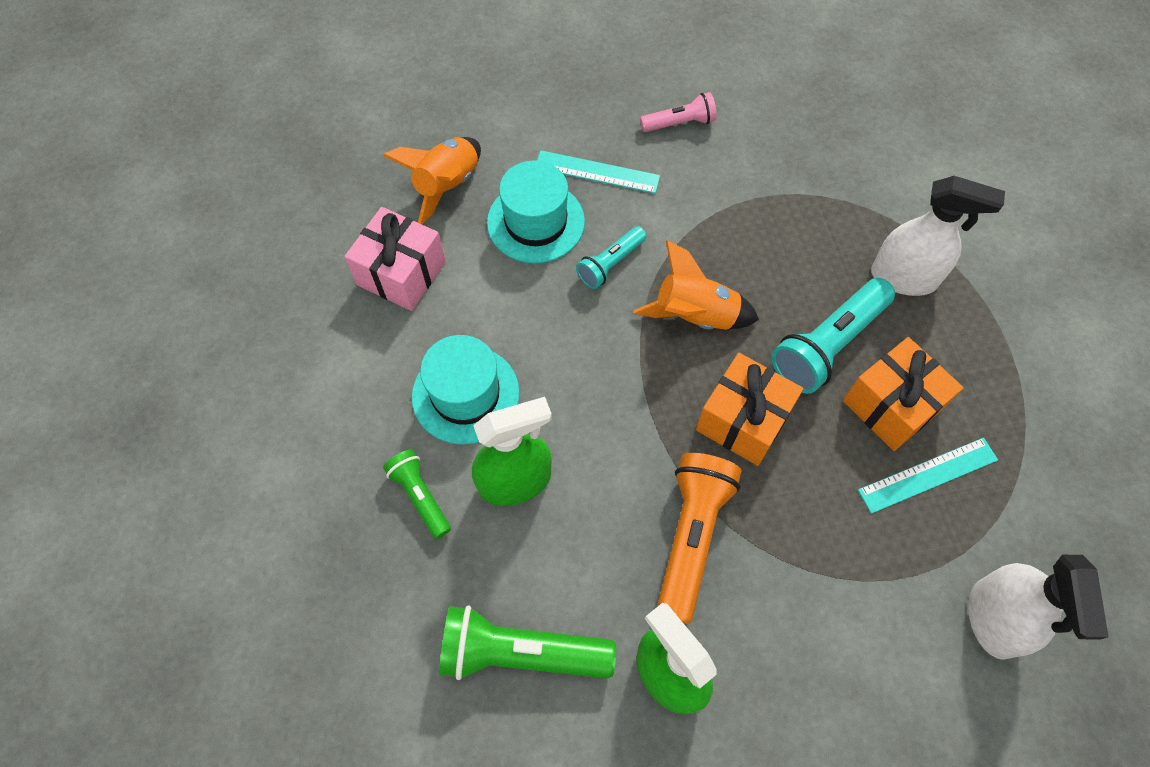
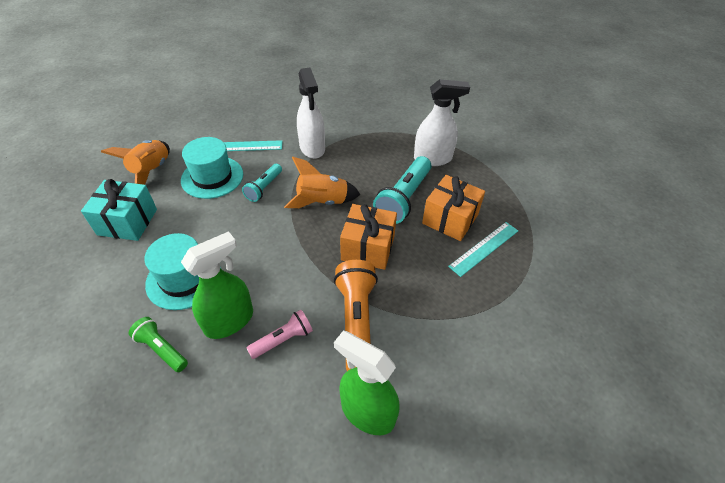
camera: 20 degrees left, 15 degrees down
pink gift [344,207,446,311] -> turquoise gift [81,179,157,241]
green flashlight [439,605,616,680] -> none
pink flashlight [640,92,717,132] -> pink flashlight moved to [247,310,313,359]
white spray bottle [968,555,1109,660] -> white spray bottle moved to [297,67,325,159]

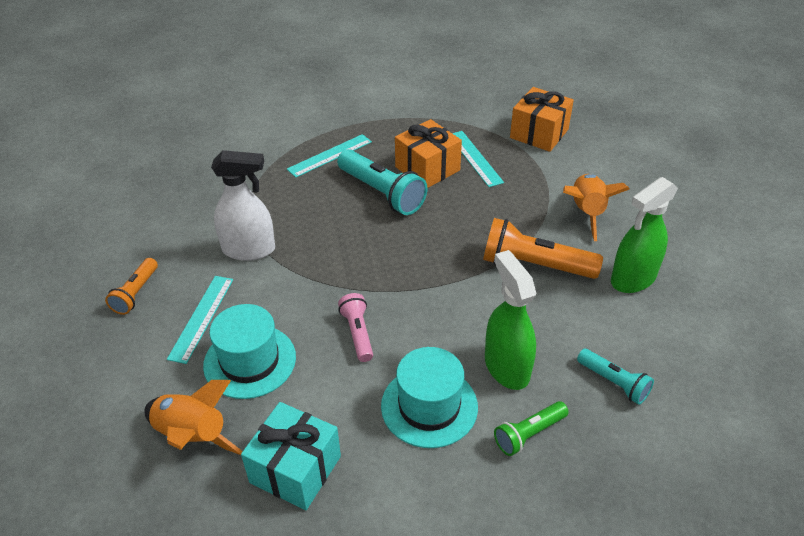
camera: 70 degrees left, 5 degrees down
turquoise flashlight [242,164,282,202] -> turquoise flashlight moved to [577,349,654,405]
pink flashlight [247,310,313,359] -> pink flashlight moved to [338,293,373,362]
orange rocket [284,157,360,208] -> orange rocket moved to [563,174,629,241]
orange gift [340,204,397,270] -> orange gift moved to [510,87,574,152]
white spray bottle [414,79,470,166] -> turquoise ruler [287,134,372,178]
none -> orange flashlight [105,258,158,315]

